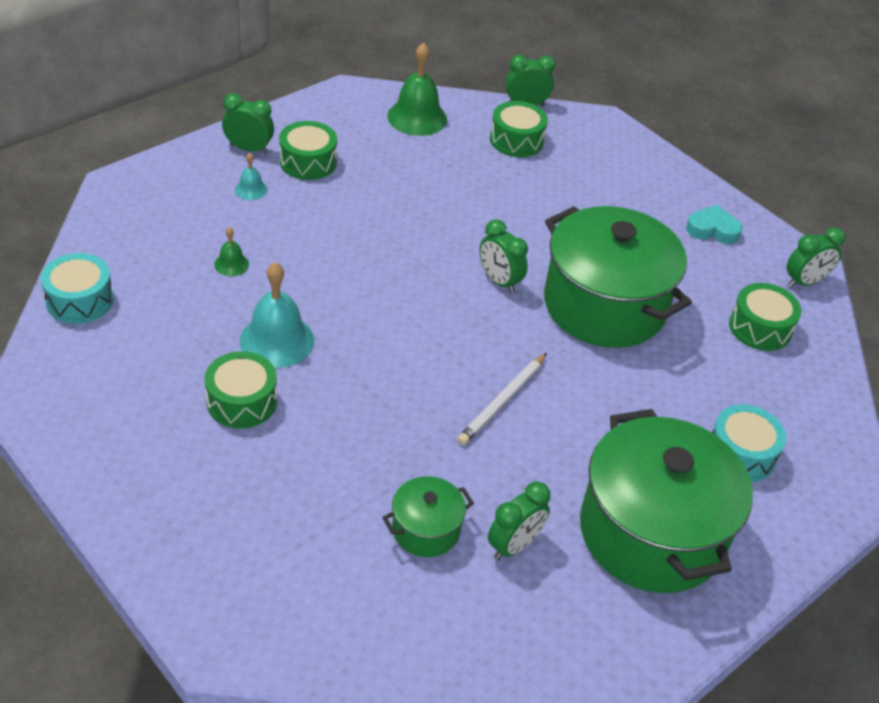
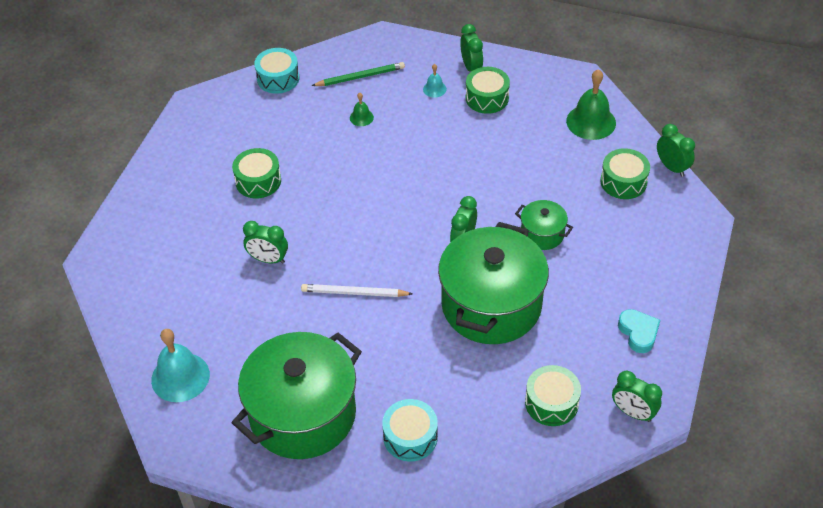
camera: 65 degrees right, 5 degrees up
turquoise bell [240,262,314,368] -> turquoise bell moved to [151,329,210,402]
green pot [382,476,474,557] -> green pot moved to [515,200,573,250]
green clock [488,482,550,560] -> green clock moved to [243,221,288,264]
none -> green pencil [311,62,405,86]

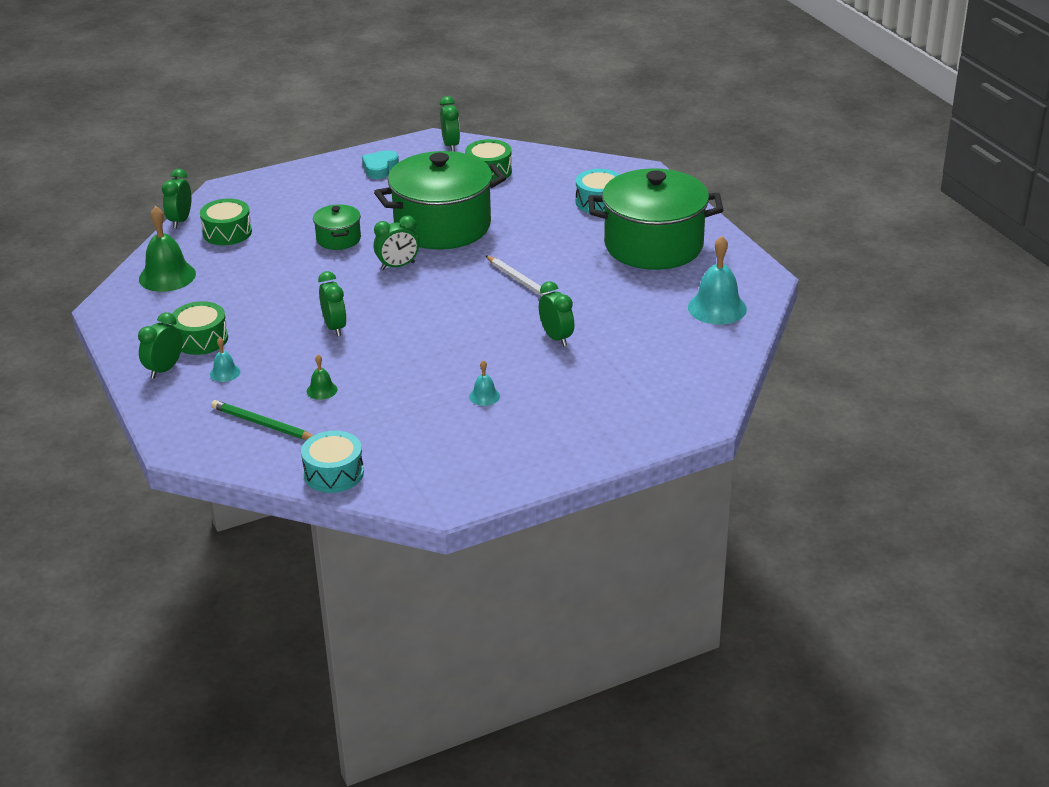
camera: 135 degrees left, 15 degrees down
green drum [232,148,281,198] -> turquoise bell [469,360,500,406]
none -> green clock [318,271,347,336]

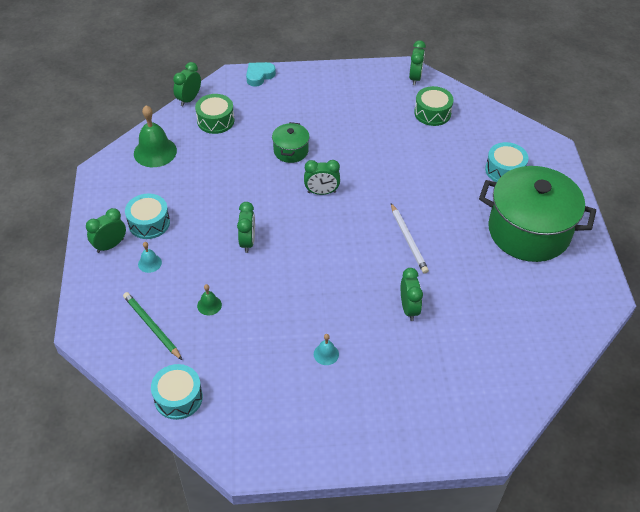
camera: 20 degrees right, 15 degrees up
green drum [171,301,228,355] -> turquoise drum [125,194,170,239]
turquoise heart [362,150,399,179] -> turquoise heart moved to [246,62,276,87]
green pot [374,151,506,250] -> none
turquoise bell [688,236,747,325] -> none

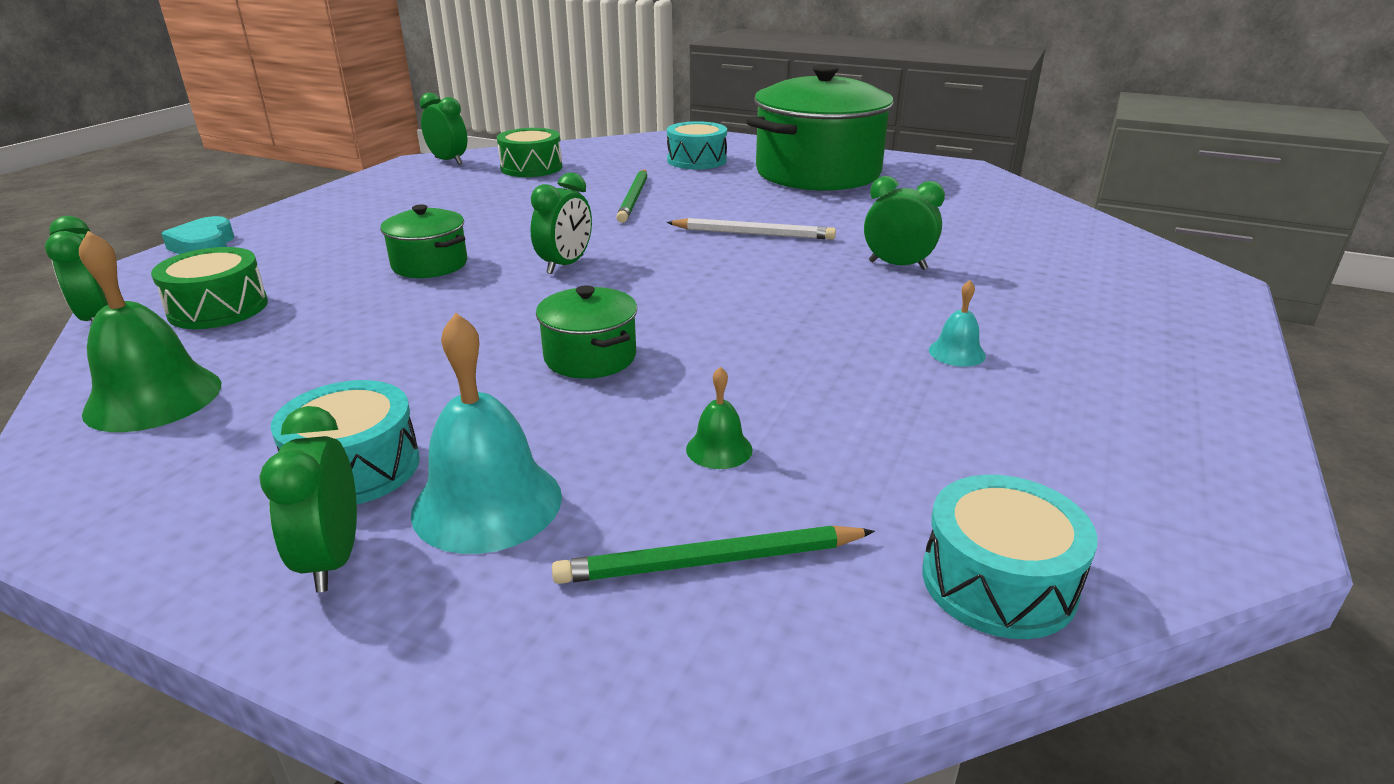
camera: 60 degrees left, 20 degrees down
turquoise bell [138,242,162,273] -> turquoise bell [411,313,562,554], size x2.03
green clock [237,202,255,253] -> green pot [536,285,637,379]
none -> green pencil [616,169,647,223]

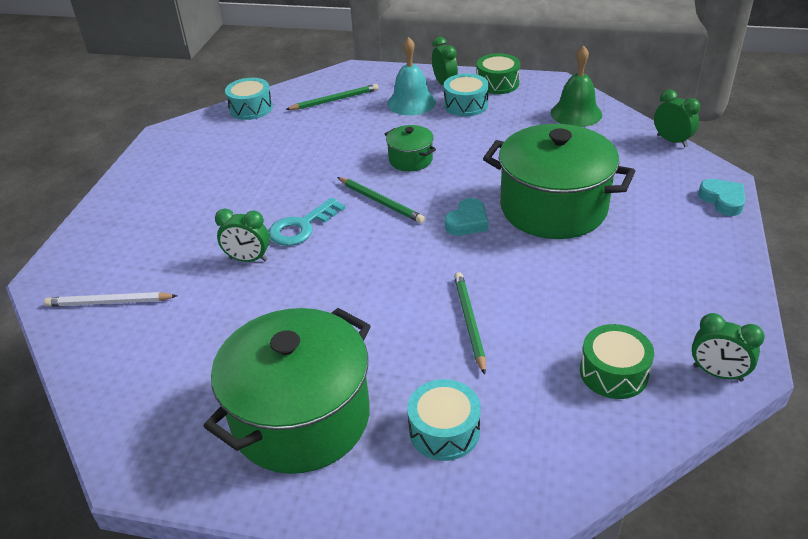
camera: 170 degrees right, 10 degrees up
green drum [151,247,268,329] -> green drum moved to [477,53,520,94]
green pot [380,204,467,278] -> green pot [483,124,635,239], size x2.19
green clock [530,172,592,274] -> turquoise heart [445,198,488,236]
white pencil [666,218,836,240] -> white pencil moved to [44,292,177,306]
green bell [686,366,753,469] -> none
turquoise bell [929,280,986,367] -> none
none -> turquoise key [269,198,345,246]
none -> green pencil [337,177,425,223]

